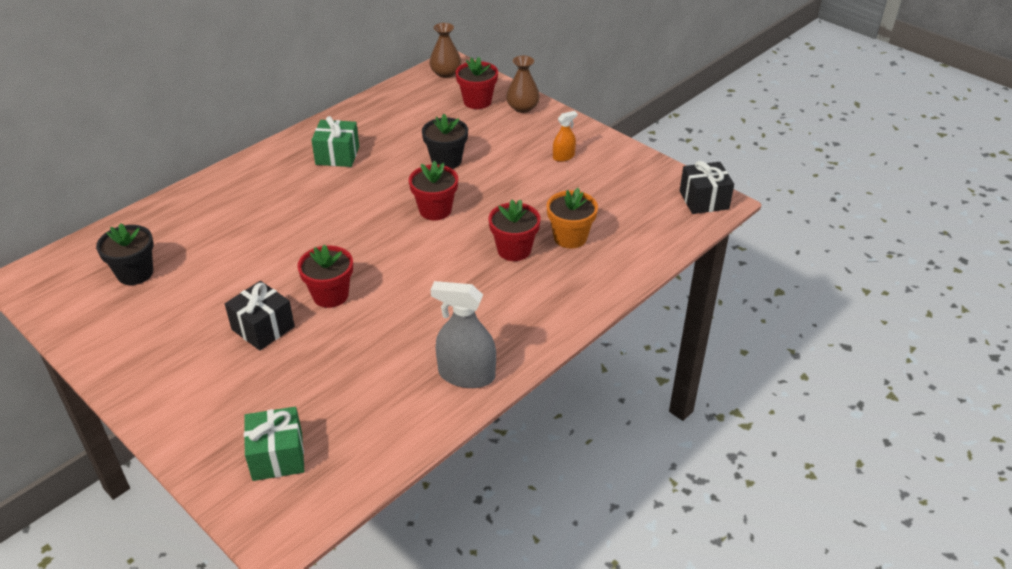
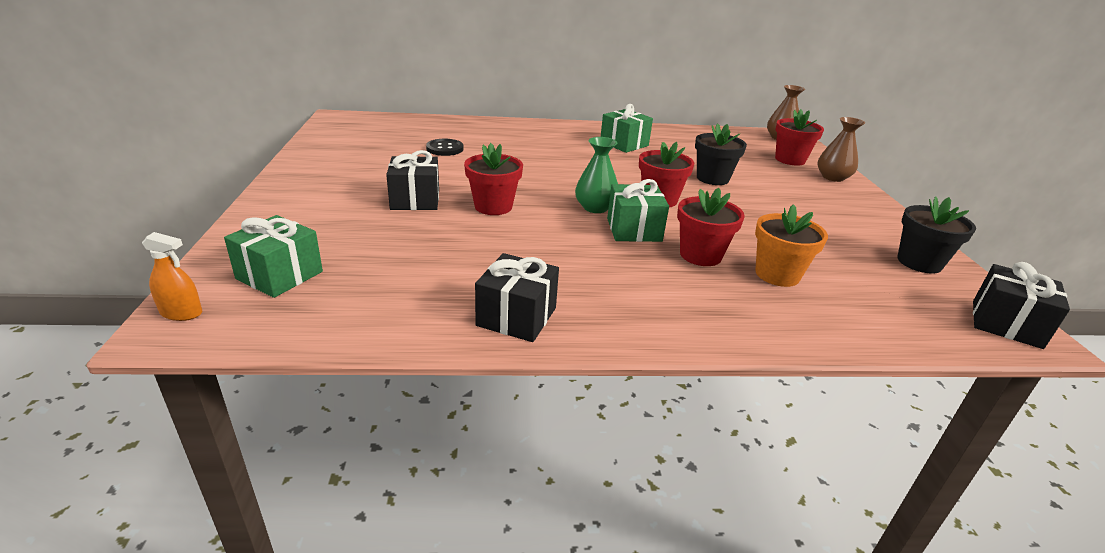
camera: 40 degrees right, 10 degrees down
black flower pot [96,223,154,285] -> black flower pot moved to [897,196,976,274]
grey spray bottle [430,281,496,388] -> black gift [475,253,559,342]
orange spray bottle [553,111,577,162] -> orange spray bottle moved to [142,232,202,321]
none -> black button [426,139,464,156]
none -> green vase [575,137,618,213]
none -> green gift [607,179,669,242]

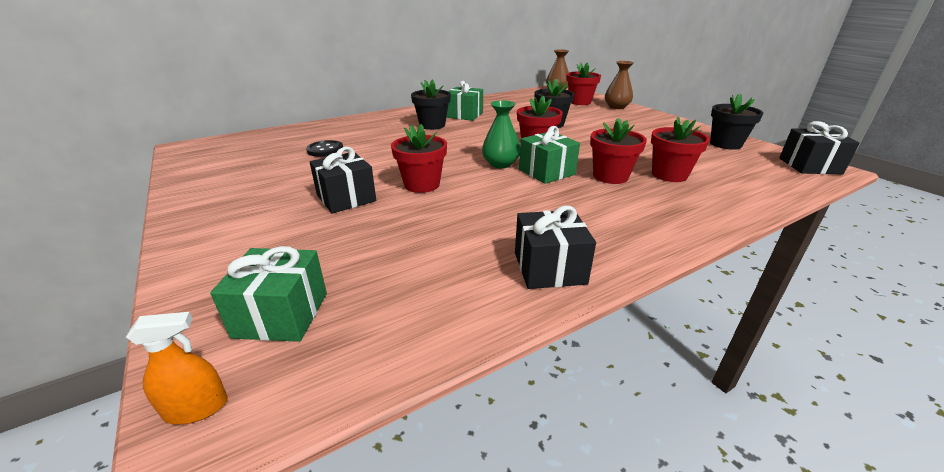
camera: 25 degrees left, 0 degrees up
orange flower pot [755,204,828,287] -> red flower pot [651,117,710,182]
none -> black flower pot [411,79,451,130]

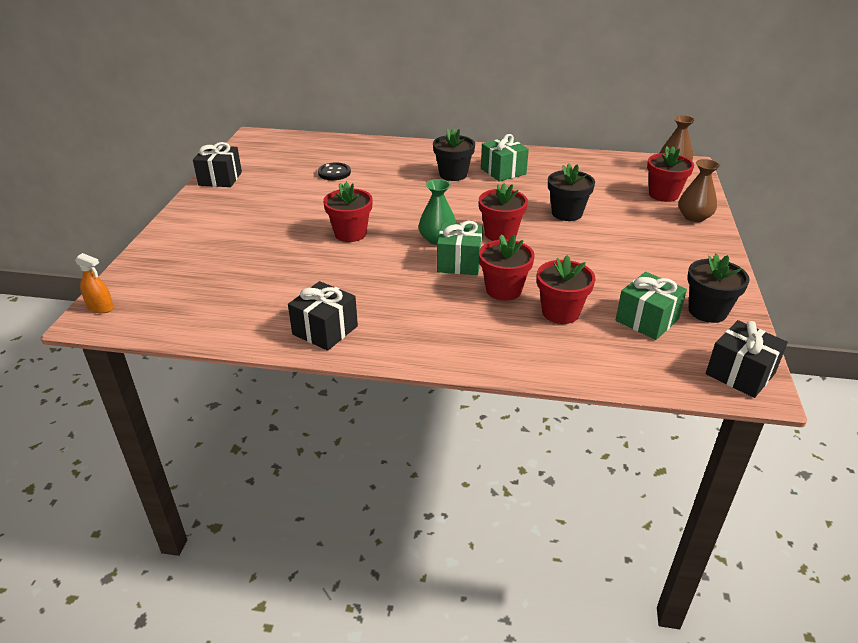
camera: 40 degrees right, 5 degrees up
green gift [210,246,327,342] -> green gift moved to [616,272,687,340]
black gift [310,147,376,213] -> black gift moved to [193,142,242,187]

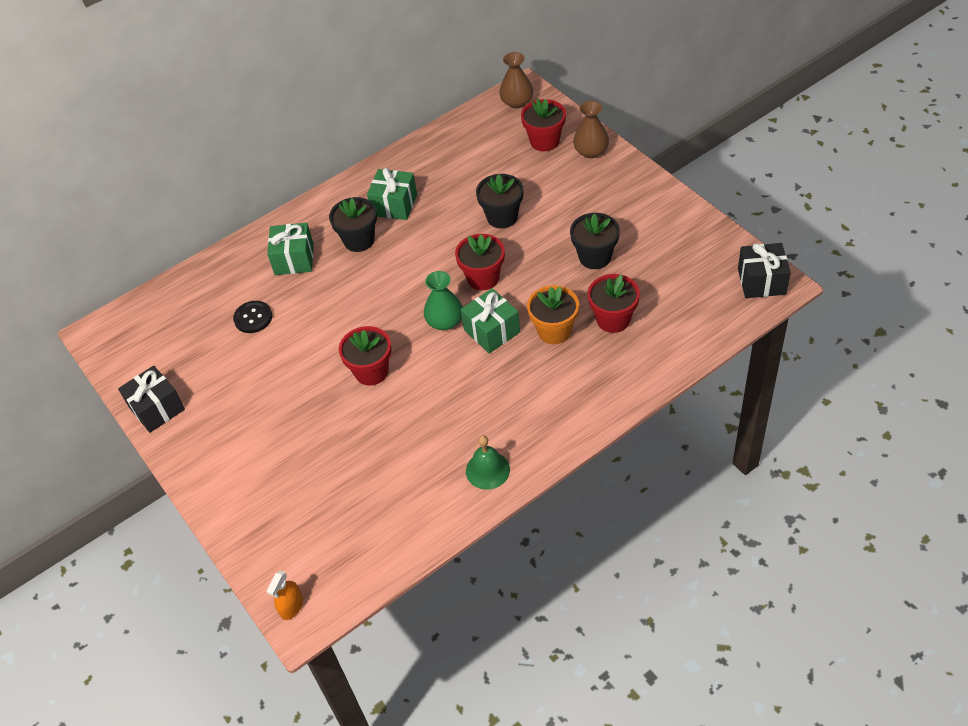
camera: 40 degrees left, 15 degrees up
orange spray bottle [75,253,114,313] -> orange spray bottle turned 135 degrees clockwise [267,570,303,620]
black gift [288,281,358,351] -> green bell [466,435,510,490]
red flower pot [479,234,535,301] -> orange flower pot [527,285,579,344]
green gift [616,272,687,340] -> green gift moved to [267,223,314,275]
black flower pot [687,254,750,323] -> black flower pot moved to [570,213,620,269]

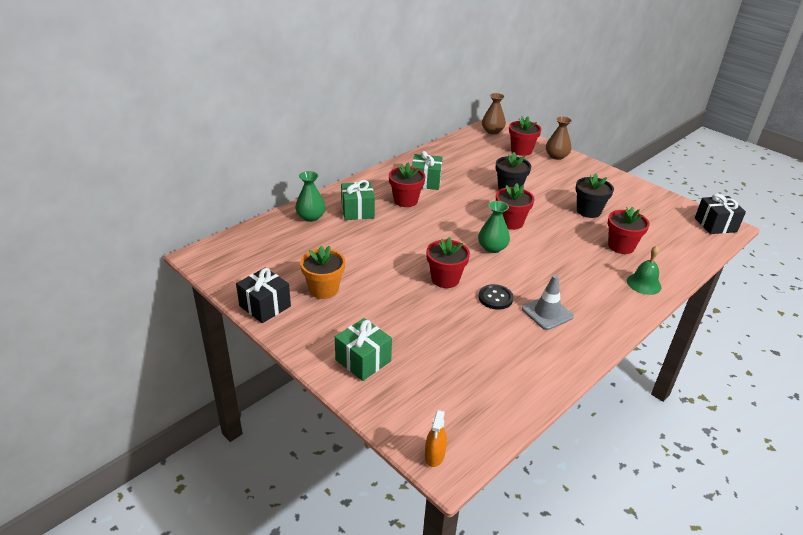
camera: 15 degrees left, 15 degrees down
black button [233,301,272,333] -> black button moved to [478,284,513,310]
black flower pot [329,197,377,252] -> red flower pot [389,163,425,207]
green gift [461,288,520,353] -> green gift moved to [335,318,392,381]
green bell [466,435,510,490] -> green bell moved to [627,246,661,295]
orange flower pot [527,285,579,344] -> orange flower pot moved to [300,245,345,299]
none -> green vase [295,171,326,222]
none -> grey traffic cone [522,275,574,330]

